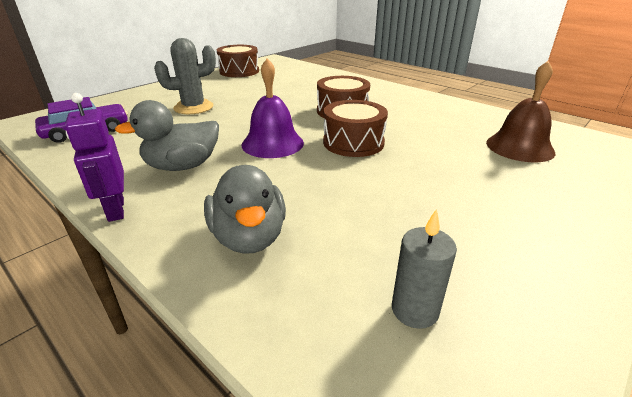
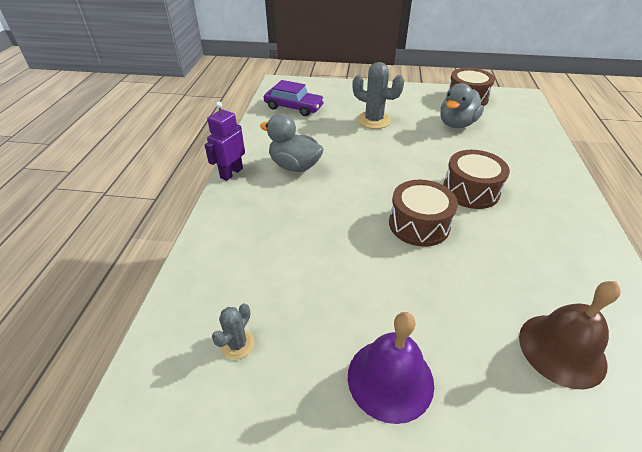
camera: 55 degrees right, 10 degrees up
grey duck [204,165,286,254] -> grey duck moved to [441,83,484,128]
purple bell [242,59,304,158] -> purple bell moved to [348,312,434,424]
grey candle [392,209,457,329] -> grey cactus [212,303,254,360]

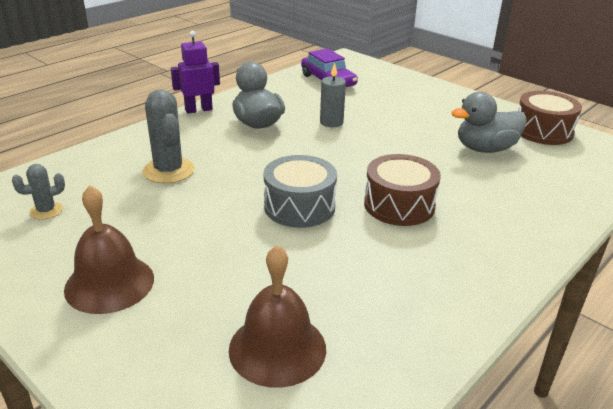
camera: 35 degrees right, 10 degrees down
purple bell [348,312,434,424] -> brown bell [64,185,154,314]
grey cactus [353,62,404,129] -> grey cactus moved to [143,90,195,184]
brown drum [389,180,458,247] -> grey drum [264,155,337,228]
none -> grey candle [320,63,346,127]

